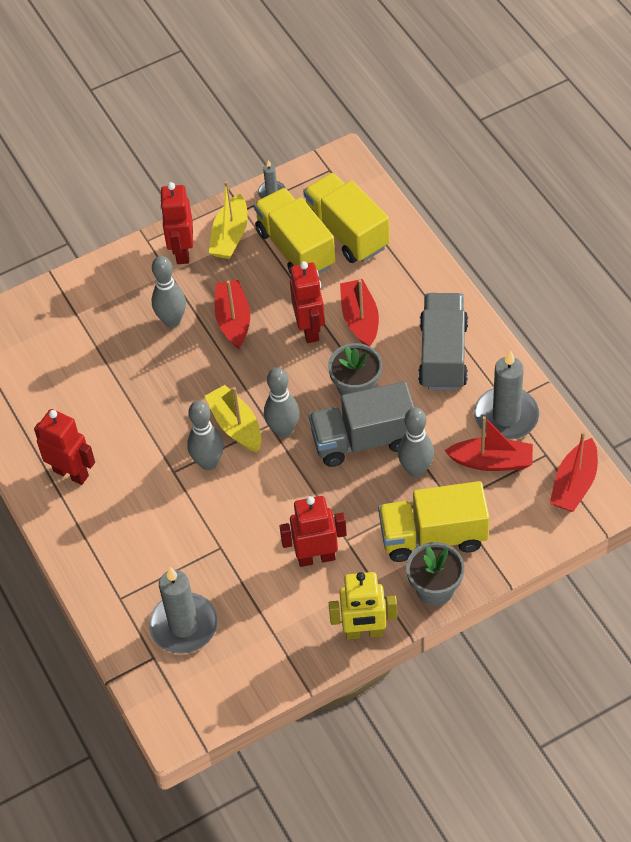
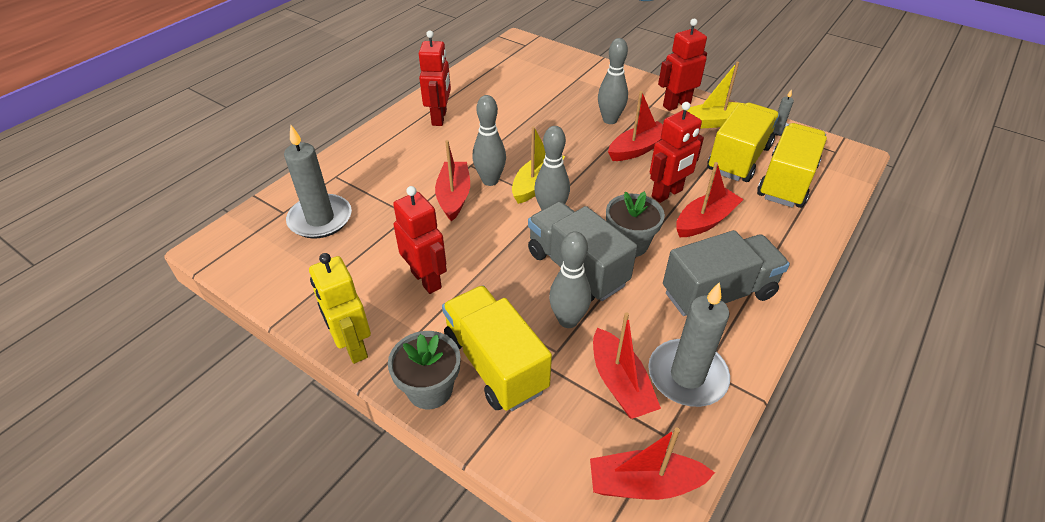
camera: 60 degrees right, 10 degrees down
none -> red boat [435,140,470,222]

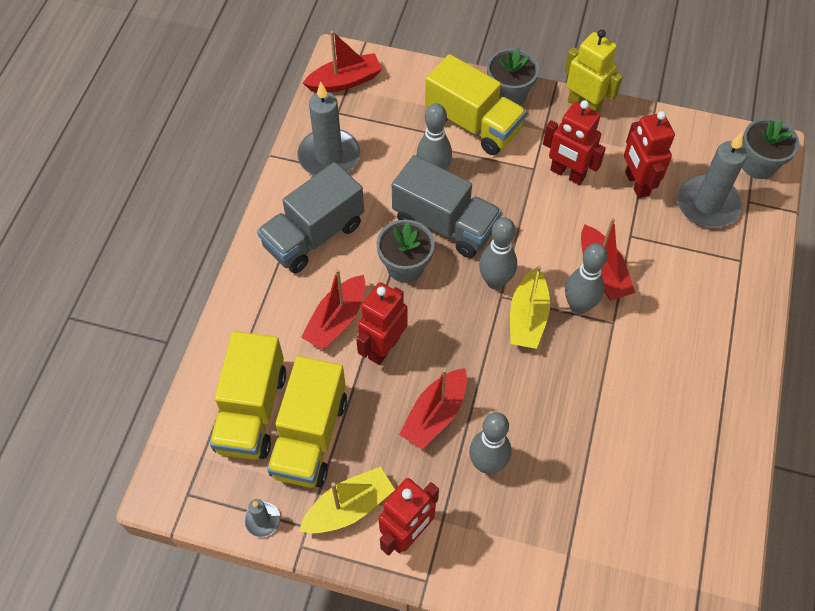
camera: 160 degrees right, 15 degrees up
red robot [419,30,451,126] -> red robot moved to [624,111,675,198]
red boat [593,312,661,419] -> none
none -> grey flower pot [742,118,800,179]

